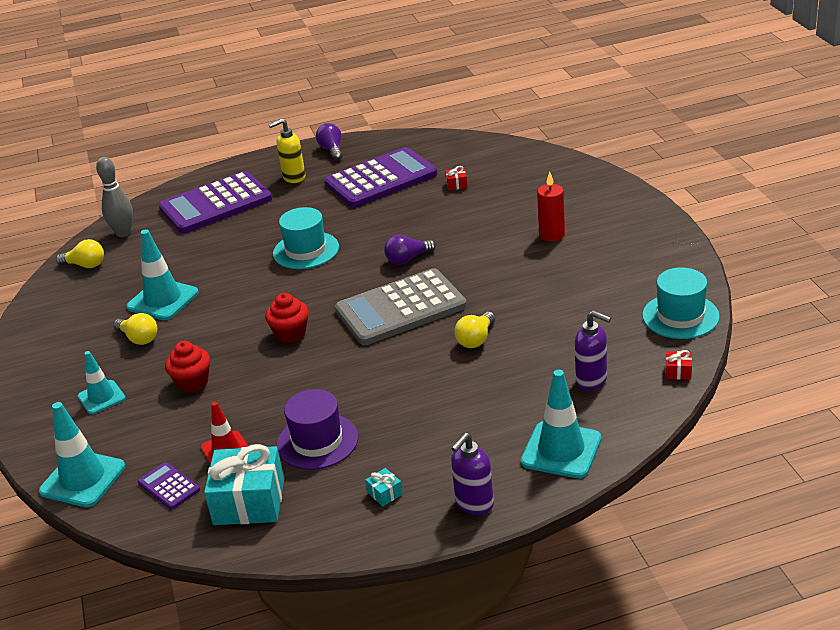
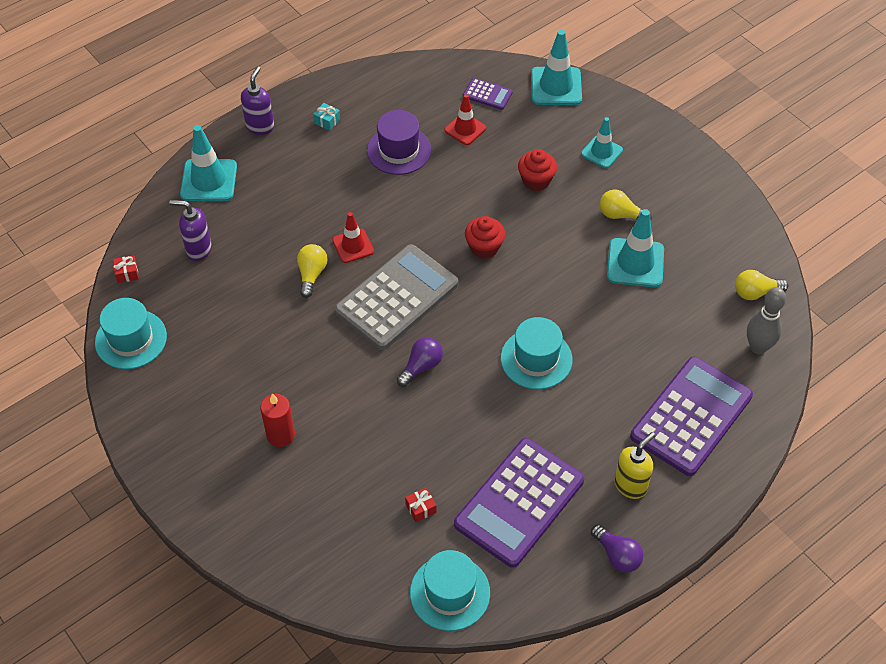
camera: 155 degrees right, 20 degrees up
turquoise gift [204,444,284,525] -> none
none -> red traffic cone [332,212,374,263]
none -> turquoise hat [410,550,490,631]

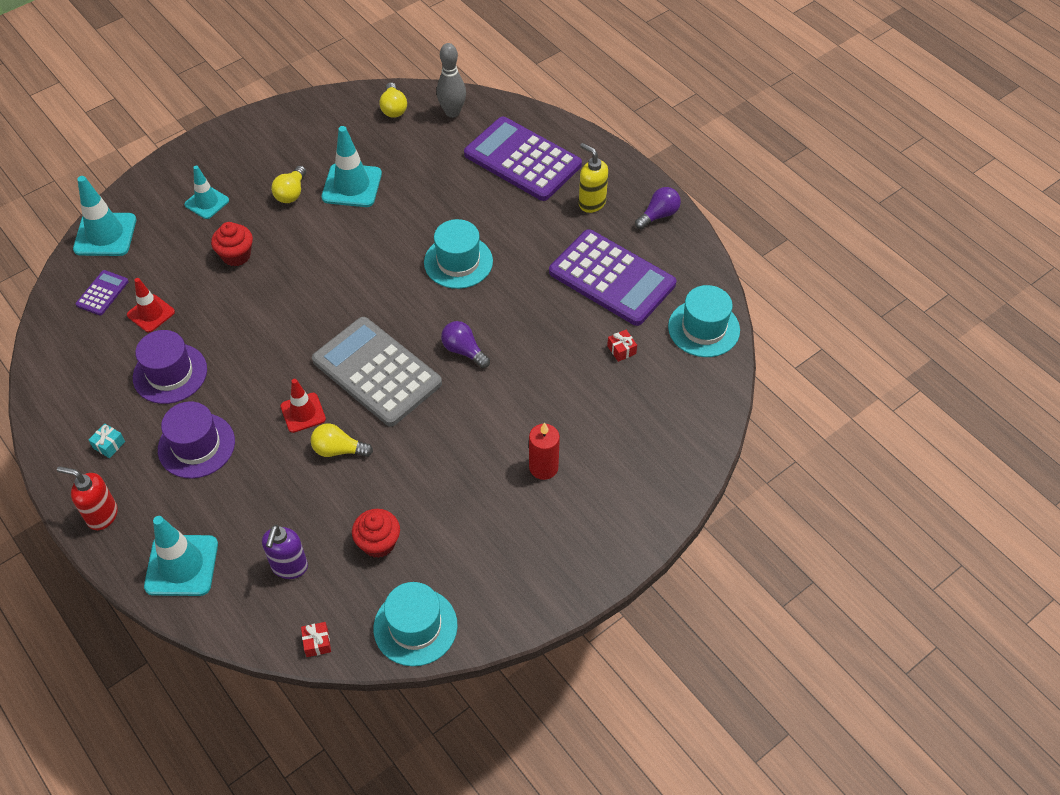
camera: 90 degrees left, 0 degrees up
purple soap dispenser [241,66,274,135] -> red soap dispenser [57,466,118,530]
red cupcake [465,216,505,259] -> red cupcake moved to [352,509,400,558]
none -> purple hat [158,401,235,478]

